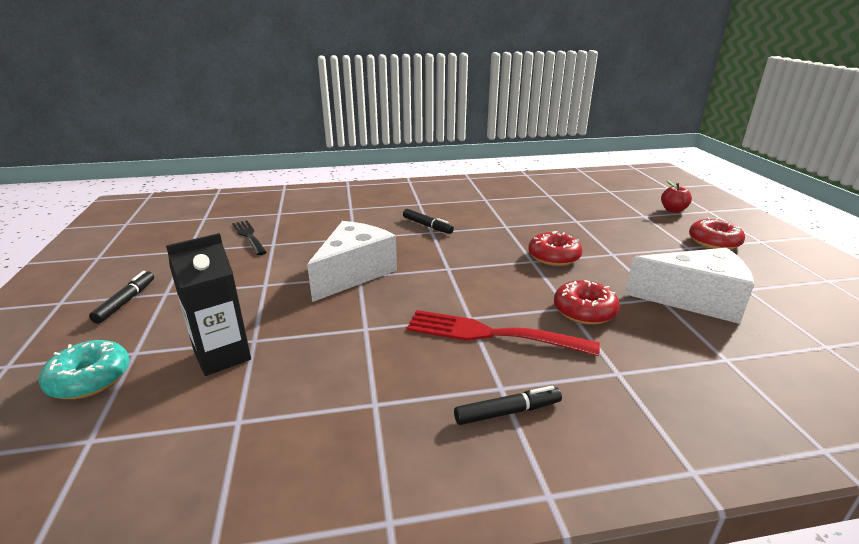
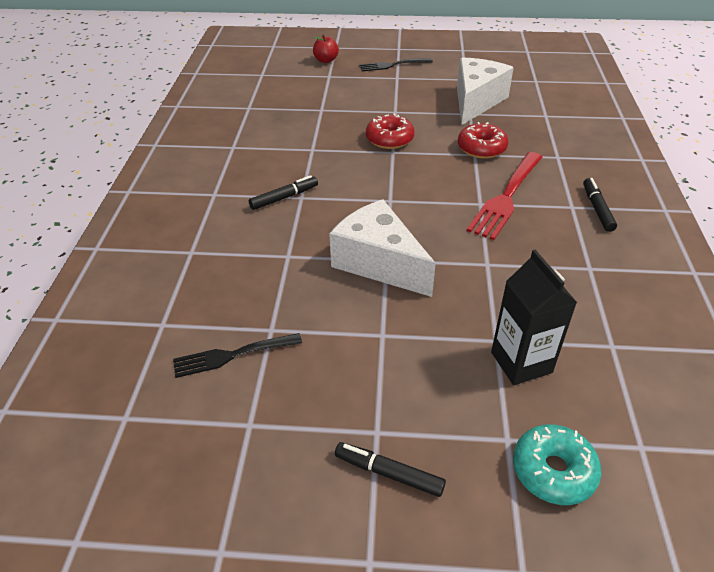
camera: 75 degrees left, 15 degrees up
red donut [689,218,745,250] -> black fork [359,58,433,71]

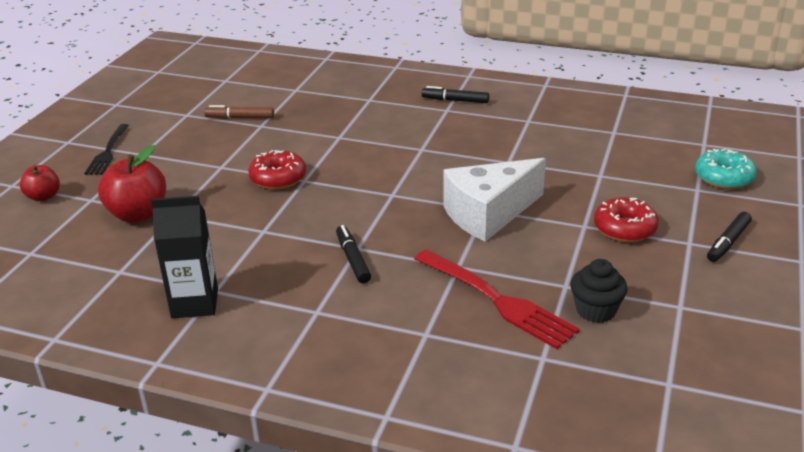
camera: 75 degrees left, 10 degrees down
black fork [173,333,302,378] -> black cupcake [570,259,628,323]
white cheese [457,57,514,125] -> brown marker [205,105,274,119]
red donut [458,122,509,159] -> red donut moved to [594,197,659,242]
red fork [467,152,542,240] -> red fork moved to [414,249,580,349]
black carton [491,250,577,385] -> black carton moved to [151,196,218,318]
none -> red apple [98,145,166,223]

